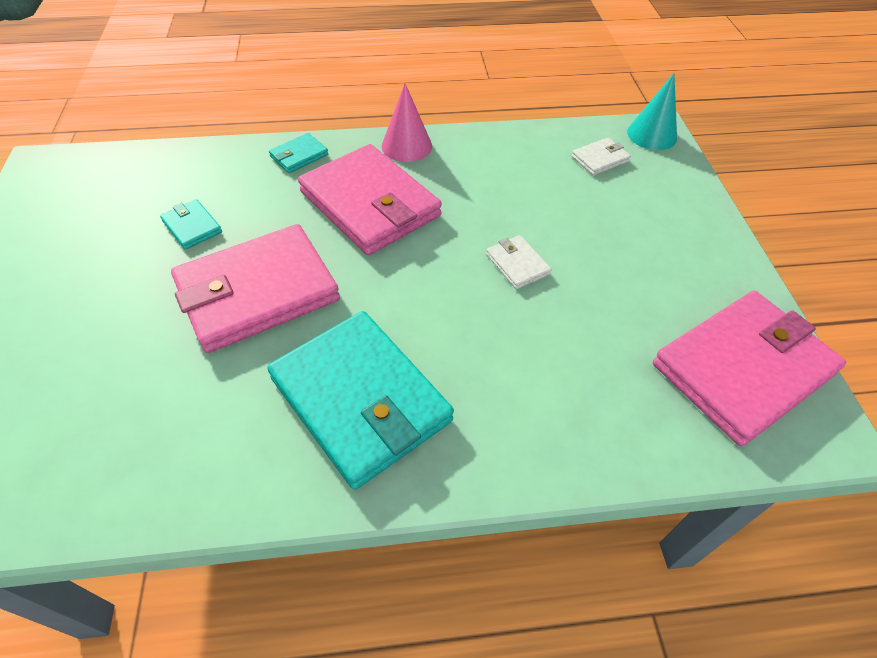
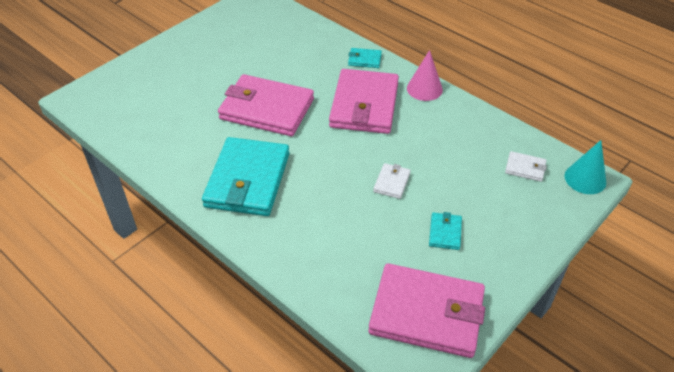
camera: 50 degrees right, 5 degrees down
turquoise wallet [160,199,222,250] -> turquoise wallet moved to [429,212,462,250]

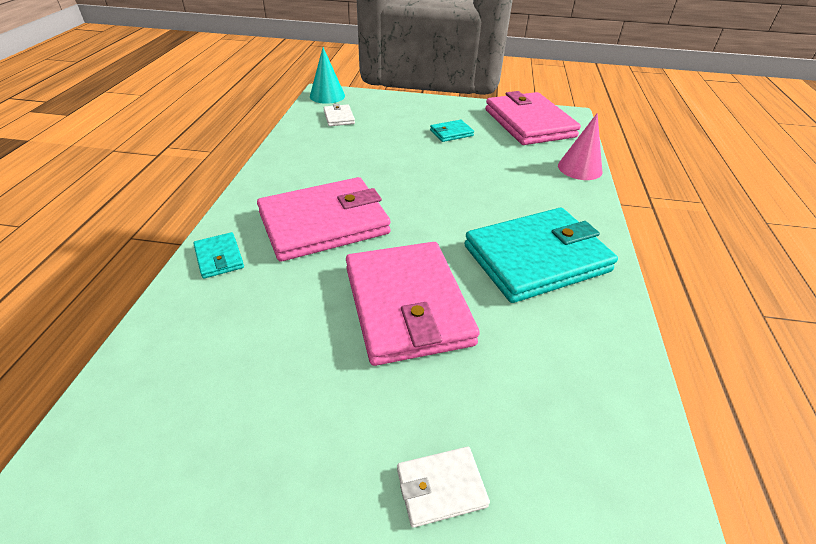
camera: 125 degrees left, 5 degrees down
white wallet [373,163,411,199] -> white wallet moved to [397,447,490,528]
pink cone [407,50,443,101] -> pink cone moved to [558,113,602,180]

